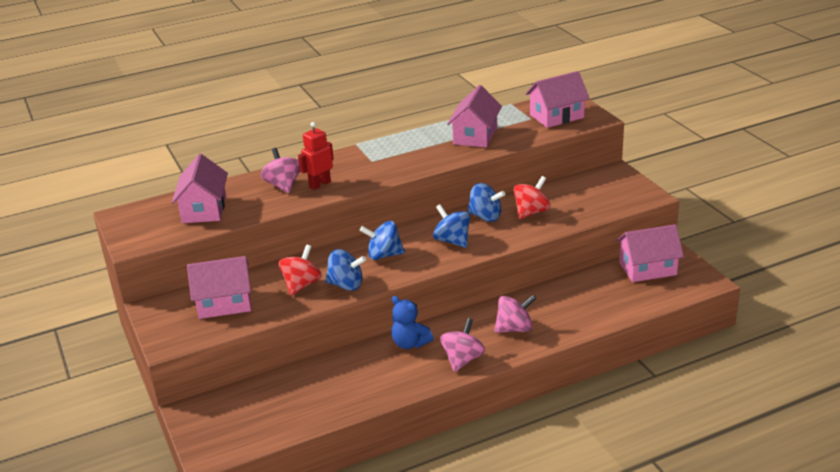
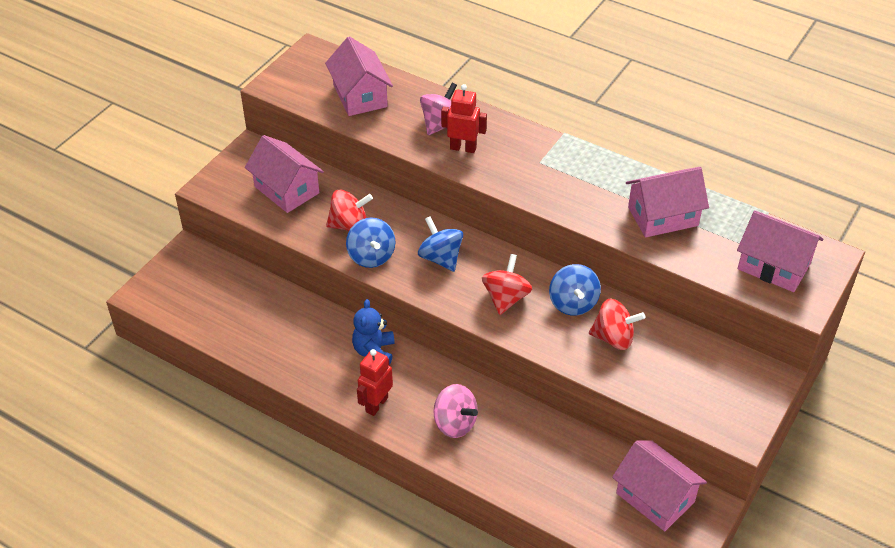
camera: 55 degrees right, 15 degrees up
pink house [172,154,228,223] -> pink house turned 75 degrees counterclockwise [325,36,393,116]
blue spinning top [433,204,470,248] -> red spinning top [482,254,532,315]
pink spinning top [440,318,485,372] -> red robot [357,349,393,416]

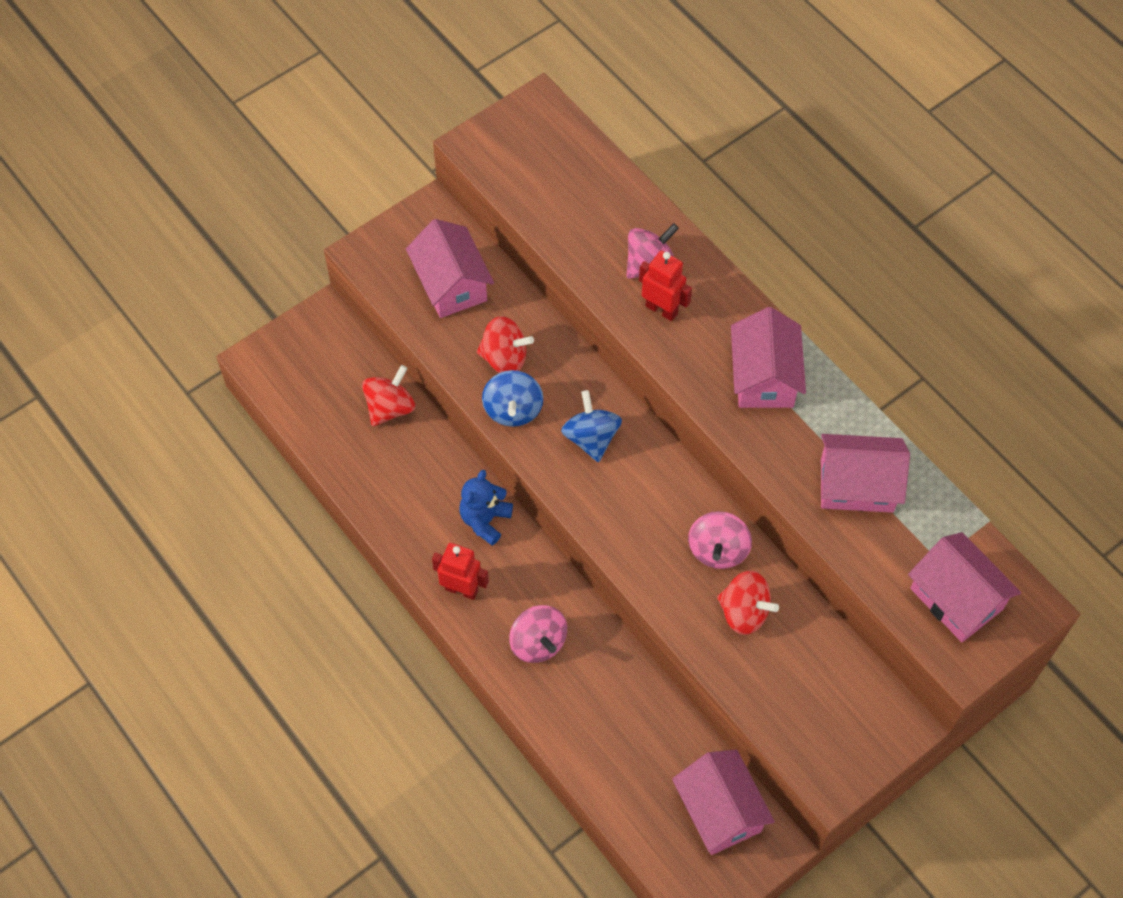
camera: 20 degrees right, 15 degrees up
pink house [325,36,393,116] -> pink house moved to [731,307,806,408]
red robot [357,349,393,416] -> red robot turned 60 degrees clockwise [432,543,489,600]
red spinning top [482,254,532,315] -> red spinning top moved to [362,365,415,426]
blue spinning top [549,264,601,316] -> pink spinning top [688,511,752,569]

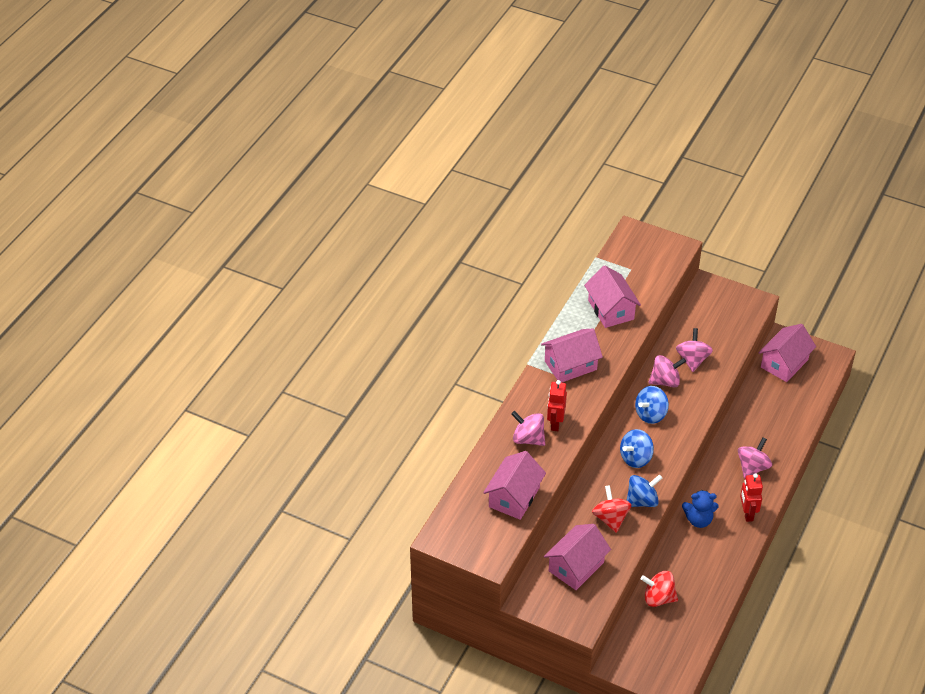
camera: 115 degrees left, 15 degrees down
red spinning top [717,570,779,635] -> pink spinning top [676,328,713,372]
pink house [908,532,1021,642] -> pink house moved to [483,451,546,520]
none -> blue spinning top [635,386,669,424]

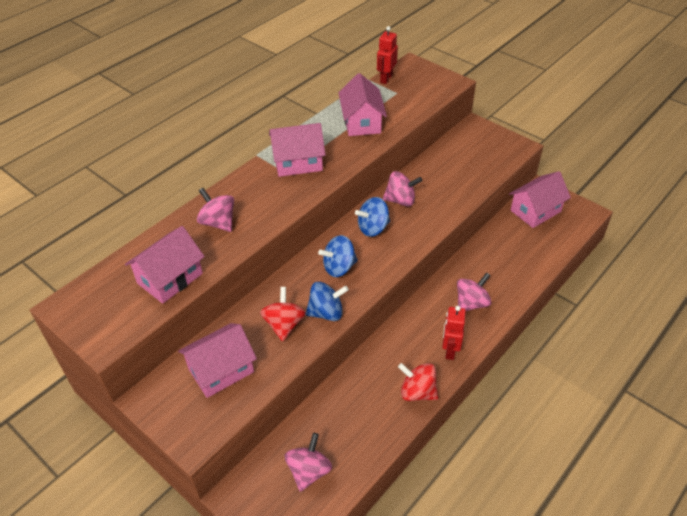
camera: 15 degrees right, 0 degrees up
red robot [547,380,567,431] -> red robot moved to [377,26,398,84]
red spinning top [641,571,678,607] -> red spinning top moved to [398,363,438,401]
pink spinning top [676,328,713,372] -> pink spinning top moved to [285,433,332,492]
blue teddy bear [682,490,718,528] -> none

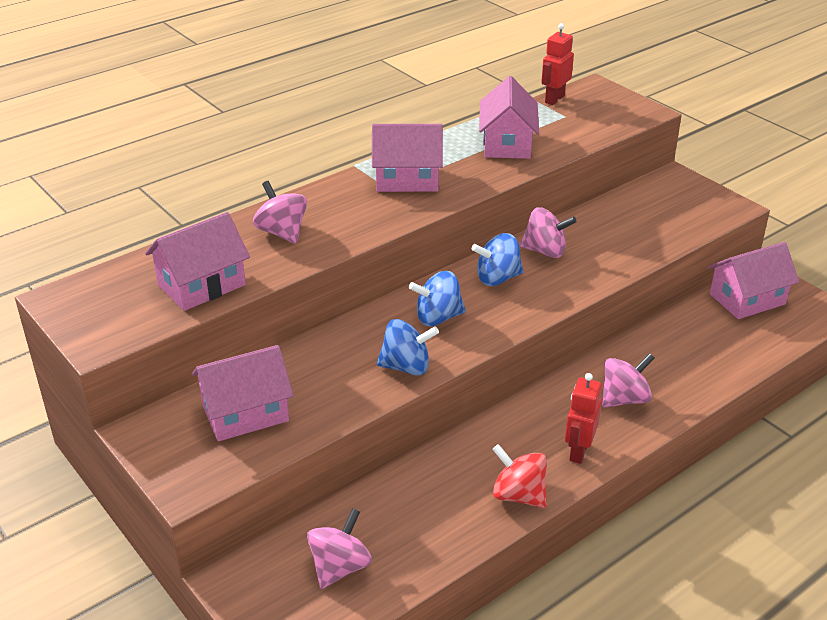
camera: 10 degrees right, 10 degrees down
red spinning top [260,287,306,342] -> none

